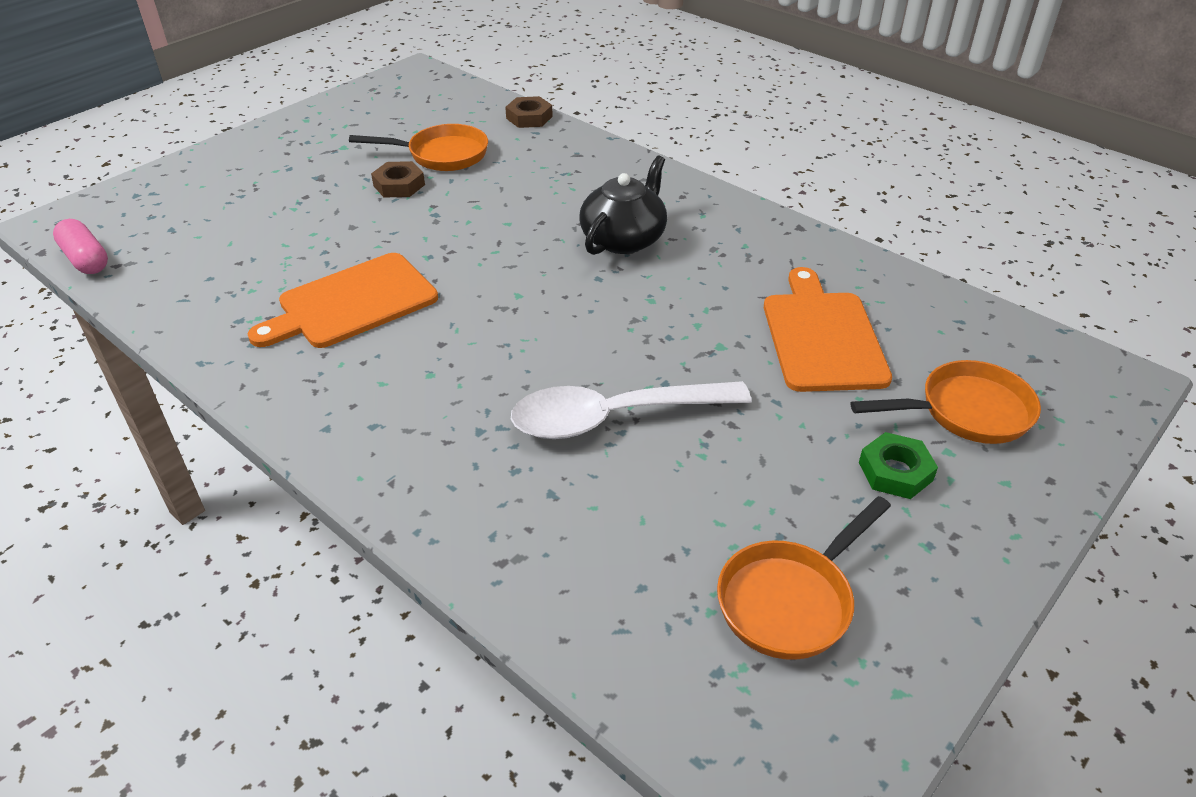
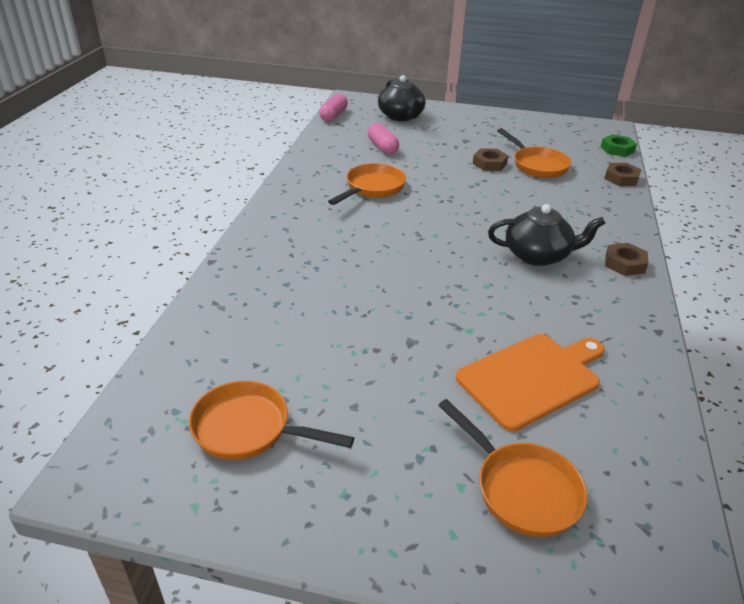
camera: 60 degrees right, 5 degrees down
orange cutting board [248,253,438,348] -> orange pan [328,163,406,205]
white spoon [511,381,751,439] -> none
green nut [859,432,938,499] -> green nut moved to [601,134,637,157]
none -> pink capsule [367,123,399,154]
none -> black teapot [378,75,426,121]
none -> brown nut [605,243,648,276]

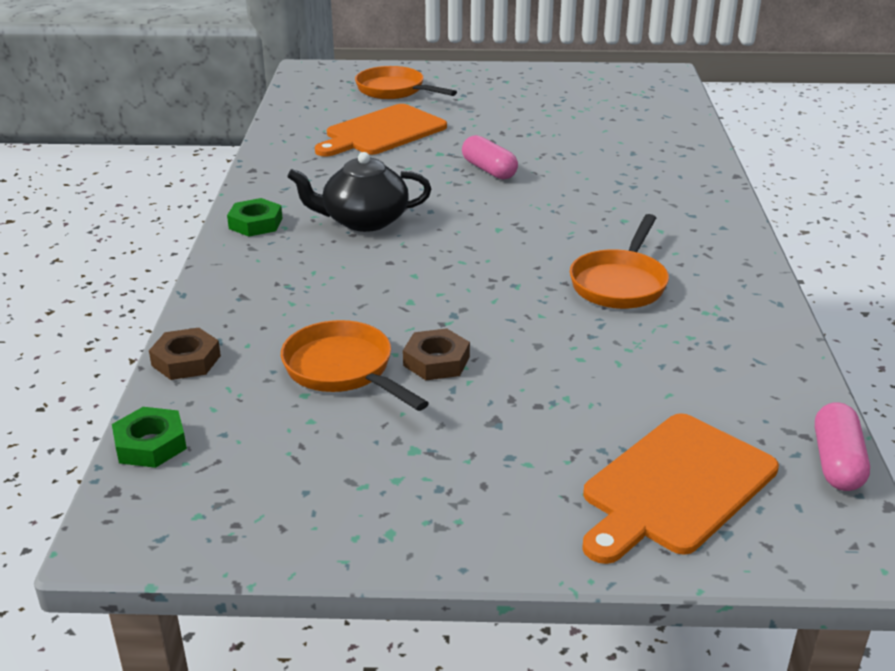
camera: 170 degrees right, 5 degrees down
orange pan [189,381,354,460] -> none
pink capsule [367,123,399,154] -> pink capsule moved to [462,135,518,180]
black teapot [378,75,426,121] -> orange cutting board [582,413,779,564]
brown nut [605,243,648,276] -> green nut [227,198,283,237]

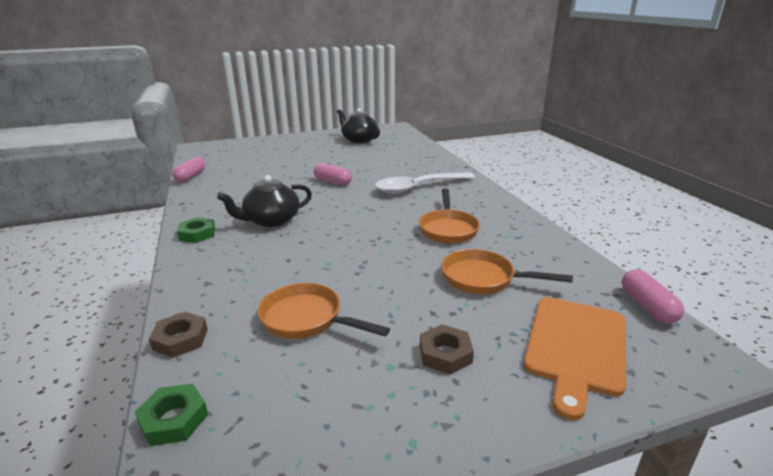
camera: 20 degrees left, 5 degrees down
orange cutting board [315,104,447,157] -> none
orange pan [355,66,457,99] -> orange pan moved to [441,249,573,294]
brown nut [403,328,470,380] -> brown nut moved to [420,324,474,374]
none -> pink capsule [172,157,205,183]
none -> black teapot [337,108,380,143]
none -> white spoon [375,172,475,194]

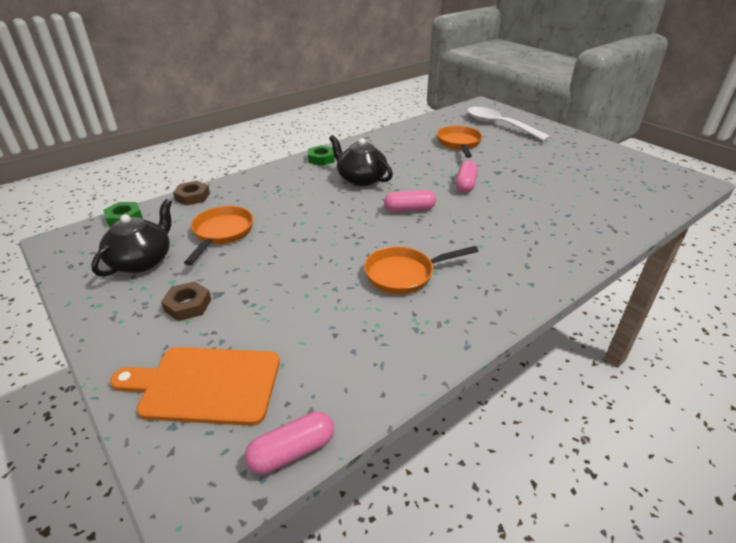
camera: 70 degrees right, 10 degrees up
pink capsule [172,157,205,183] -> pink capsule moved to [384,190,436,212]
black teapot [337,108,380,143] -> black teapot moved to [91,199,172,277]
white spoon [375,172,475,194] -> white spoon moved to [467,107,551,141]
orange pan [441,249,573,294] -> orange pan moved to [437,126,482,158]

